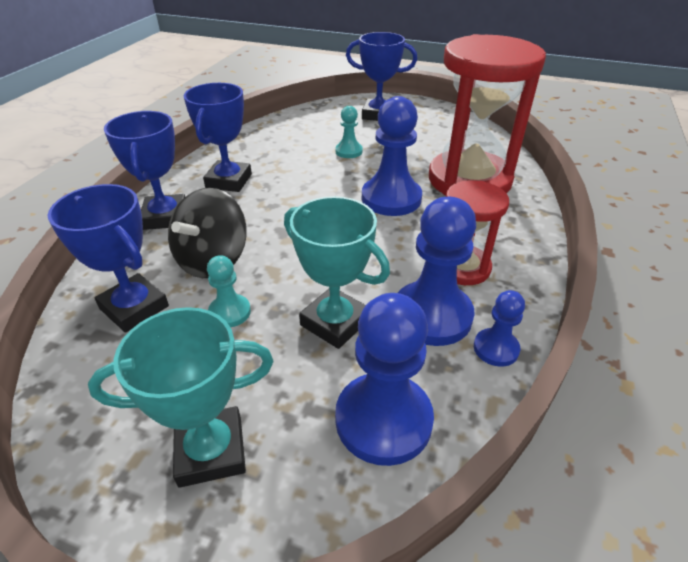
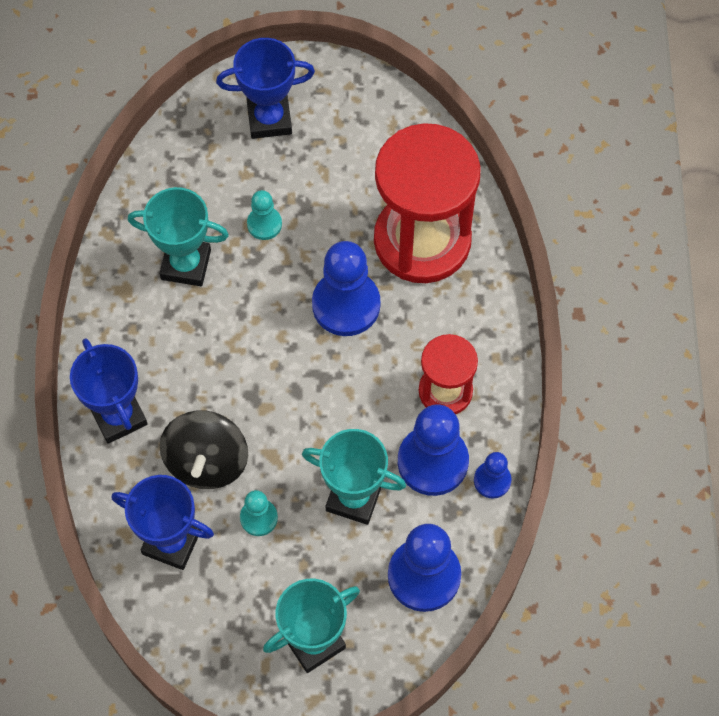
camera: 20 degrees left, 25 degrees up
blue trophy [184,83,252,192] -> none
none -> turquoise trophy [128,187,229,286]

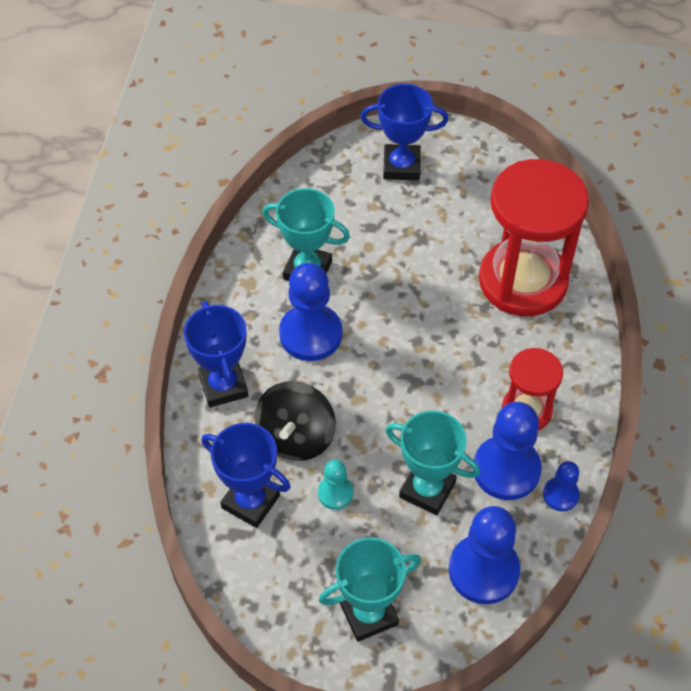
camera: 10 degrees right, 10 degrees down
turquoise pawn [247,190,282,240] -> none
blue pawn [312,241,380,336] -> blue pawn moved to [279,263,342,361]

